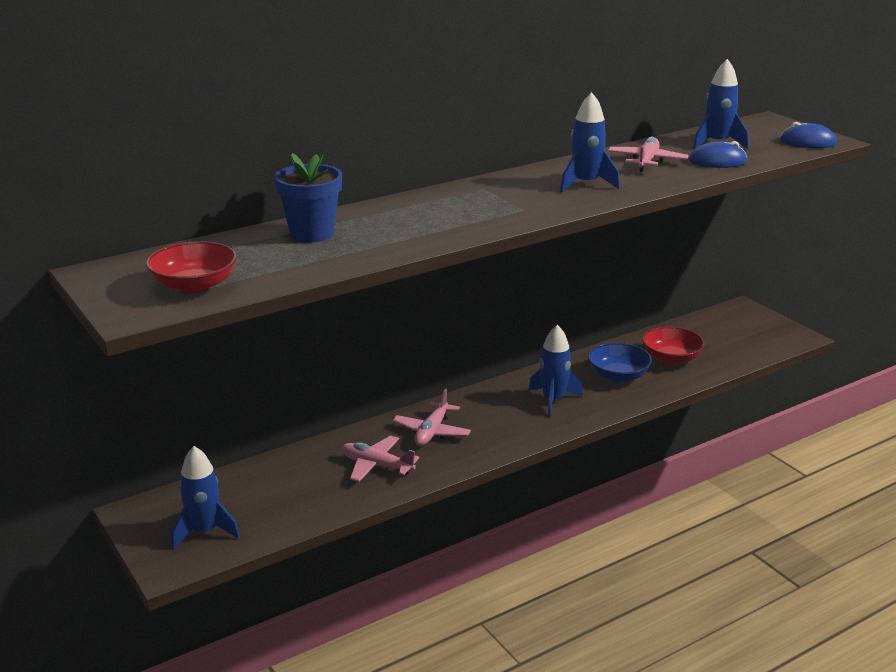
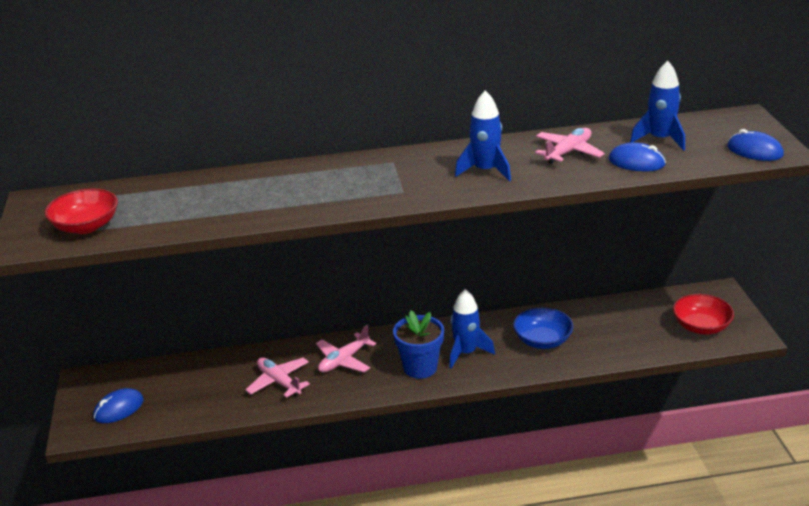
camera: 25 degrees right, 5 degrees up
blue rocket [172,446,240,549] -> blue mouse [93,388,144,423]
blue flower pot [274,153,342,242] -> blue flower pot moved to [393,311,444,379]
red bowl [642,326,705,365] -> red bowl moved to [673,294,734,334]

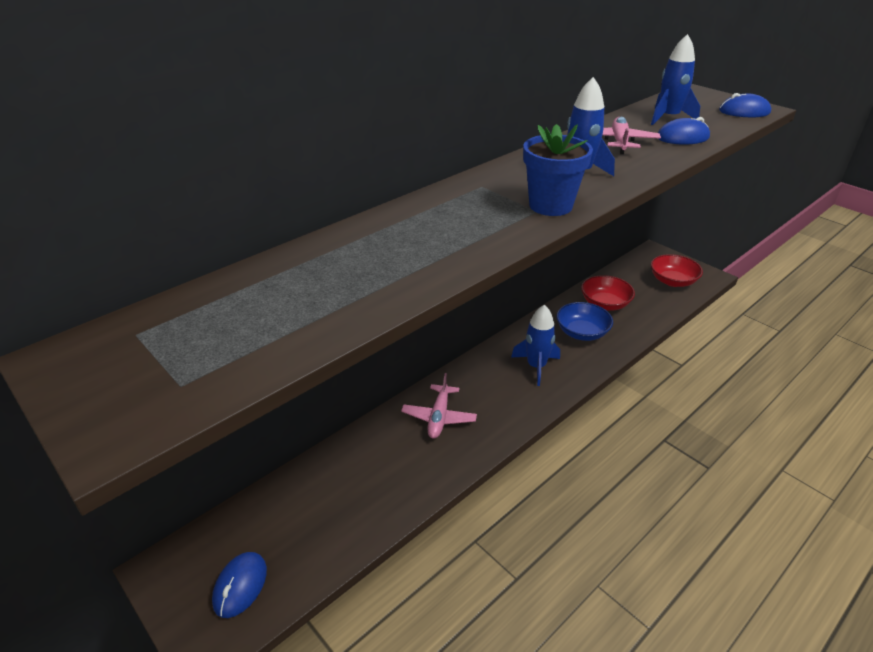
camera: 35 degrees left, 5 degrees up
red bowl [45,188,118,234] -> red bowl moved to [581,275,635,311]
pink plane [246,358,310,398] -> none
blue flower pot [393,311,444,379] -> blue flower pot moved to [523,124,593,216]

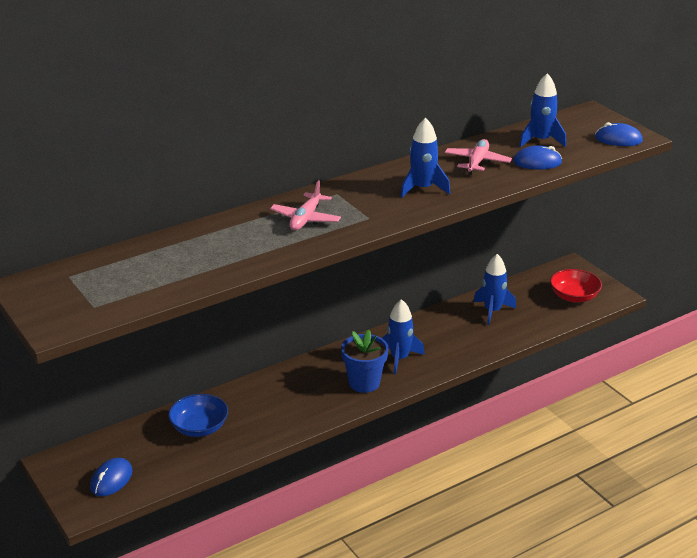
camera: 10 degrees right, 5 degrees down
pink plane [401,373,477,438] -> pink plane moved to [270,180,341,230]
blue flower pot [523,124,593,216] -> blue flower pot moved to [341,329,389,393]
blue bowl [557,302,613,341] -> blue bowl moved to [168,394,228,437]
red bowl [581,275,635,311] -> blue rocket [473,254,516,325]

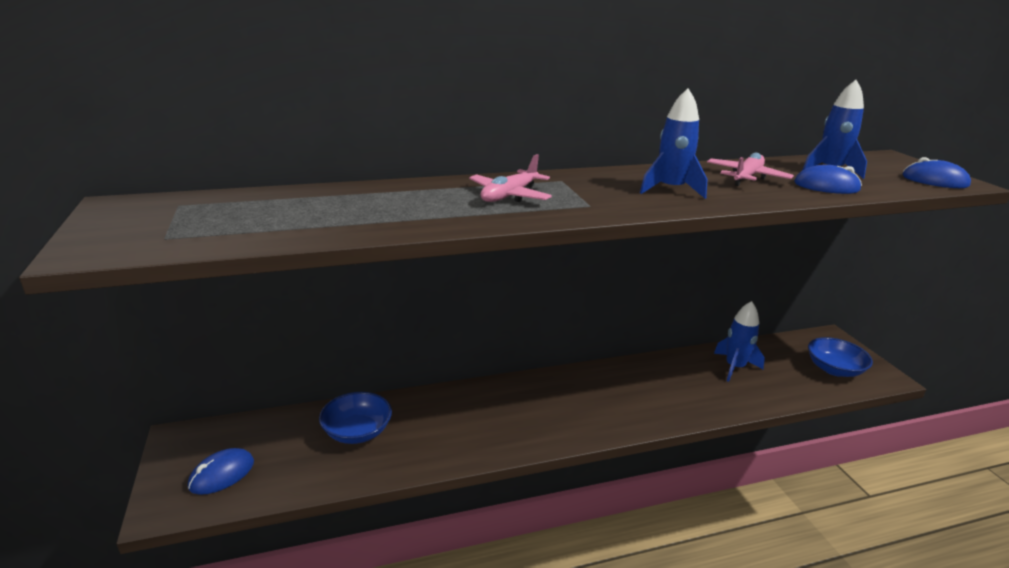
camera: 15 degrees right, 5 degrees down
blue flower pot [341,329,389,393] -> none
blue rocket [382,299,425,374] -> none
red bowl [550,269,602,303] -> blue bowl [808,337,873,377]

